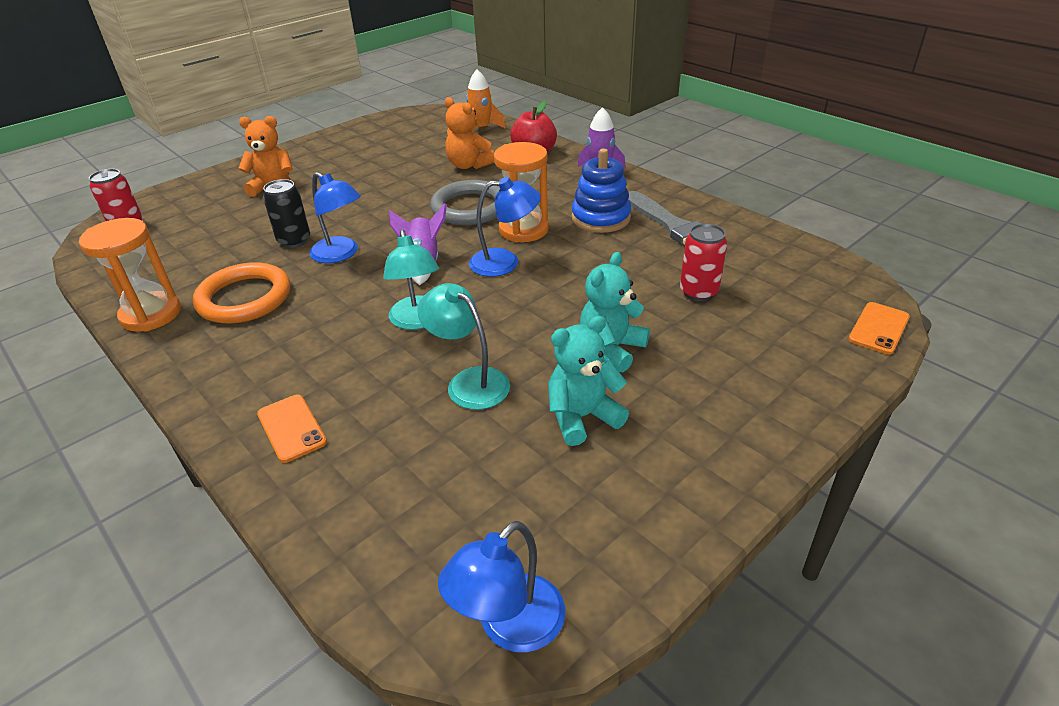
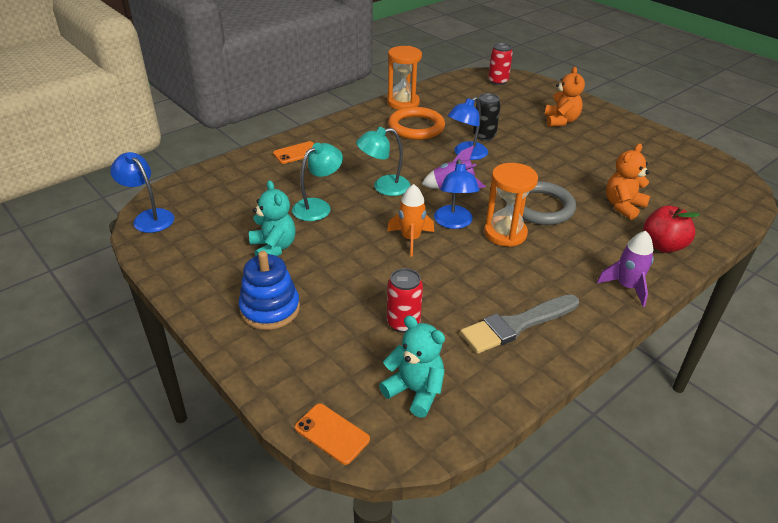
camera: 90 degrees right, 0 degrees up
orange rocket [466,70,506,132] -> orange rocket moved to [387,184,434,257]
blue stacking toy [571,148,631,233] -> blue stacking toy moved to [239,251,300,330]
turquoise teddy bear [580,252,650,372] -> turquoise teddy bear moved to [379,316,445,418]

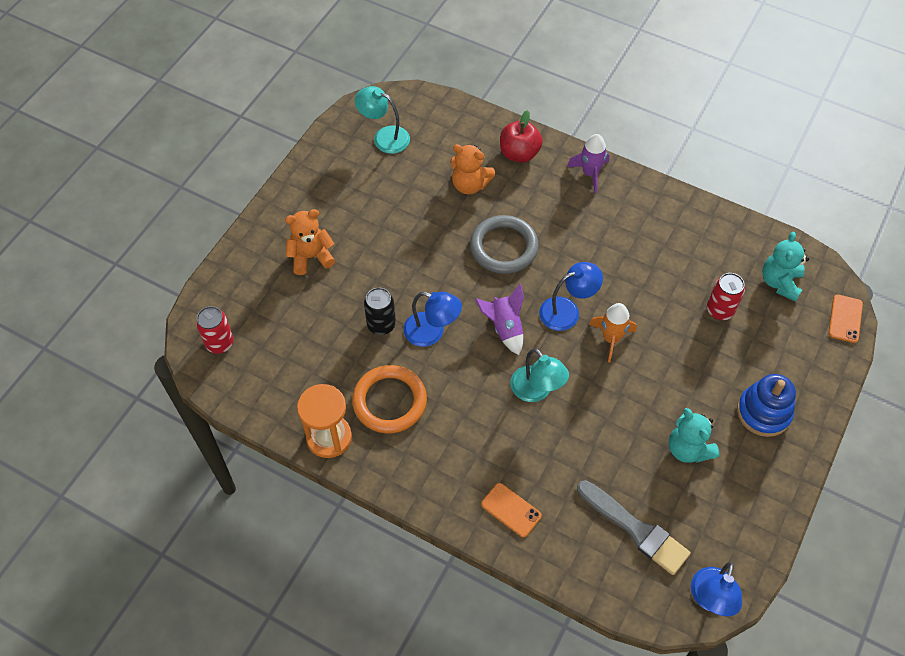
camera: 110 degrees left, 20 degrees up
turquoise teddy bear [249,180,296,256] -> turquoise teddy bear turned 75 degrees counterclockwise [669,408,720,463]
turquoise lamp [292,143,343,221] -> turquoise lamp moved to [355,86,410,154]
grey brush [460,294,579,353] -> grey brush moved to [577,480,691,575]
orange hourglass [484,163,538,247] -> none

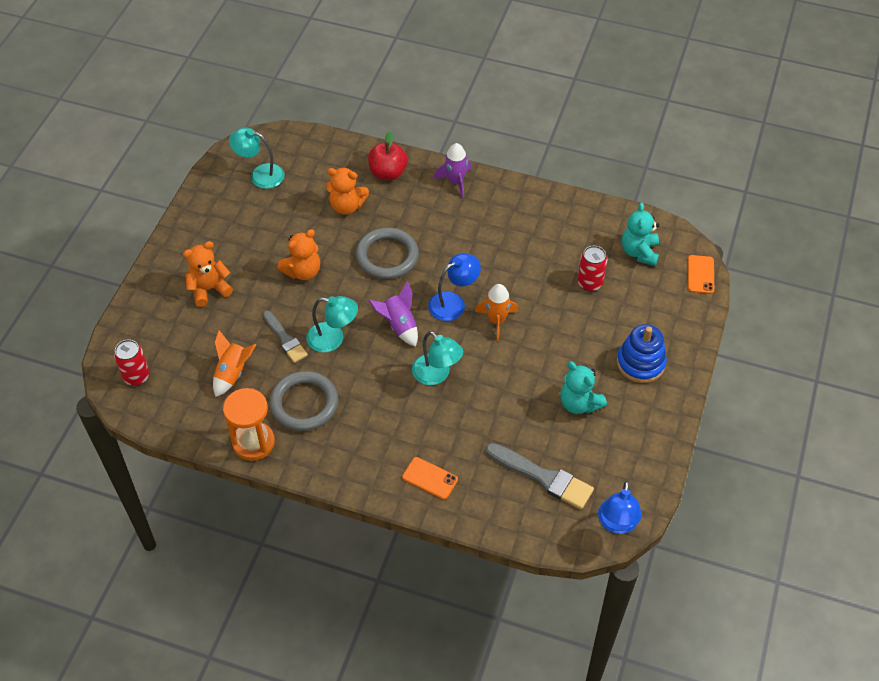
camera: 10 degrees left, 5 degrees down
orange ring [352,365,427,434] -> grey ring [269,371,338,431]
black can [364,288,396,335] -> grey brush [263,311,308,363]
blue lamp [403,292,462,347] -> turquoise lamp [306,296,358,353]
none -> orange rocket [213,330,256,397]
none -> orange teddy bear [277,229,320,280]

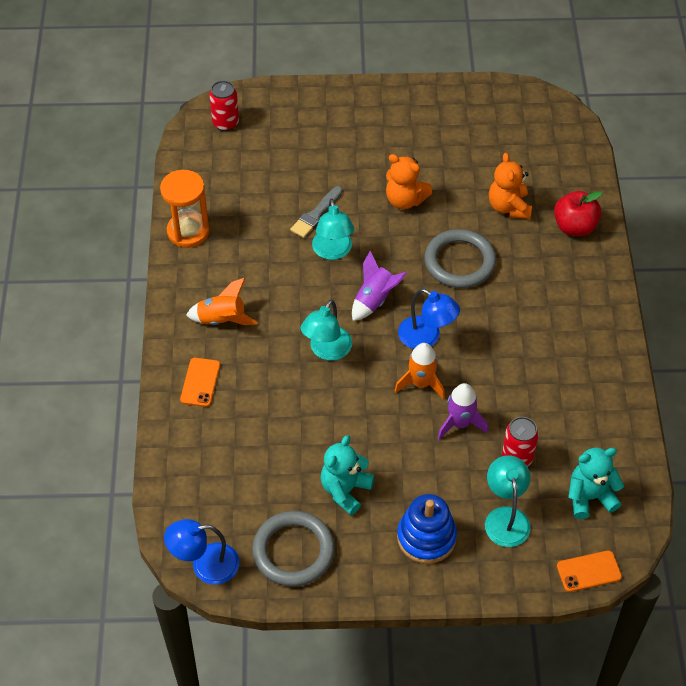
camera: 70 degrees right, 0 degrees up
orange teddy bear [183,241,233,307] -> none
orange rocket [213,330,256,397] -> orange rocket moved to [186,278,258,325]
turquoise lamp [229,128,285,189] -> turquoise lamp moved to [485,455,531,547]
grey ring [269,371,338,431] -> grey ring moved to [252,511,335,587]
purple rocket [434,143,471,198] -> purple rocket moved to [438,383,488,440]
grey brush [486,443,594,509] -> none

